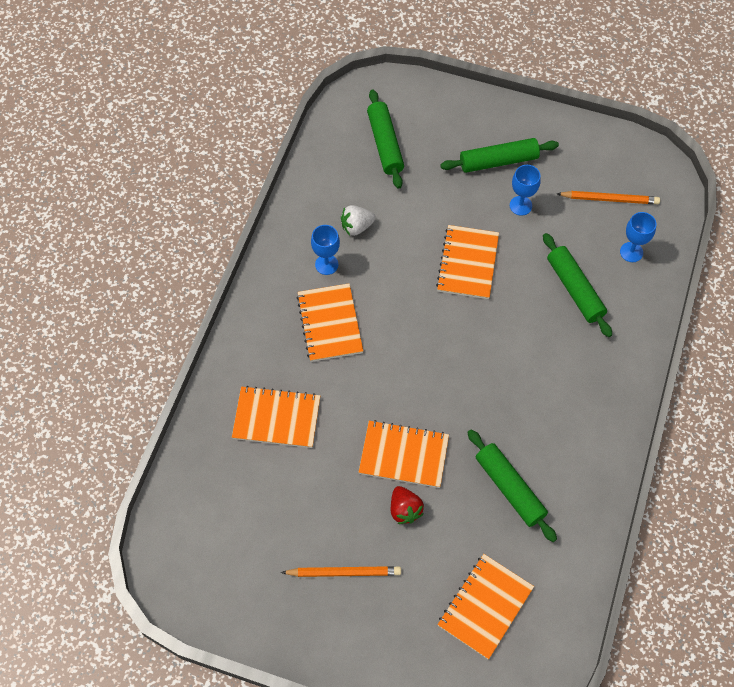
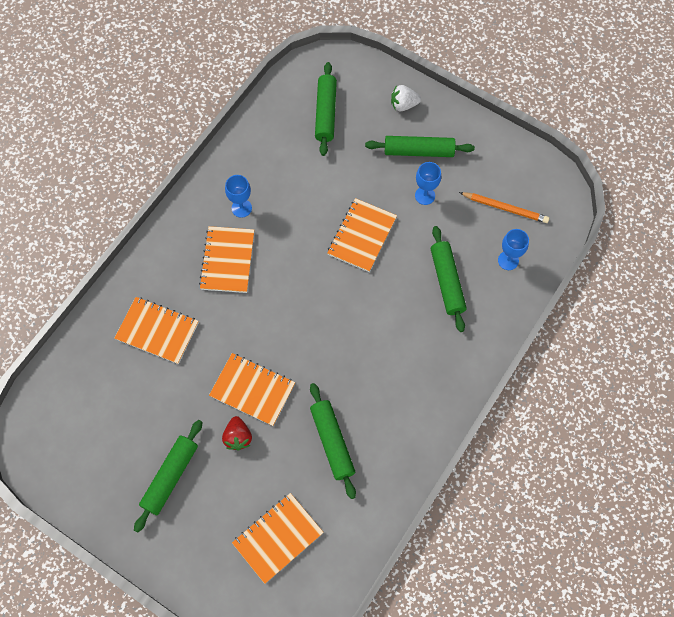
camera: 15 degrees right, 5 degrees up
orange pencil [281,566,401,577] -> green rolling pin [134,420,202,533]
white strawberry [341,205,376,236] -> white strawberry moved to [391,85,421,111]

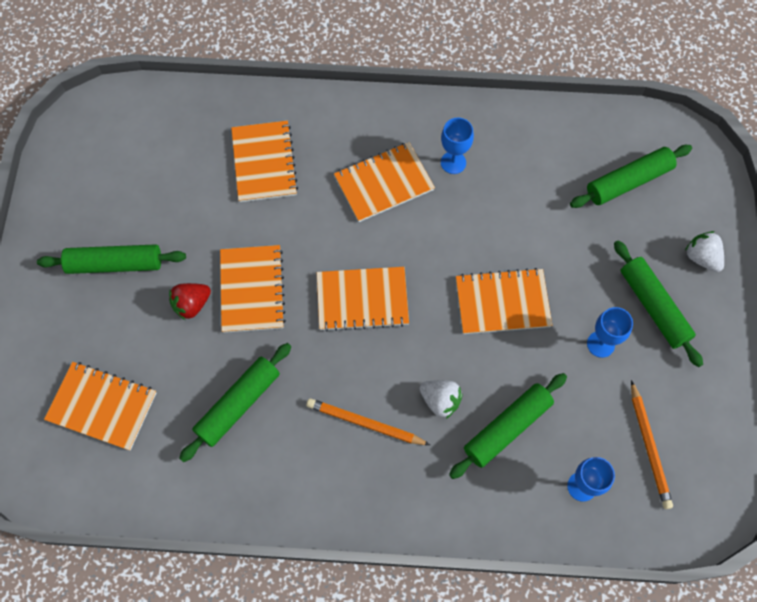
camera: 60 degrees right, 0 degrees up
none -> orange pencil [306,398,430,445]
none -> orange notebook [317,267,409,332]
none -> white strawberry [419,380,463,419]

